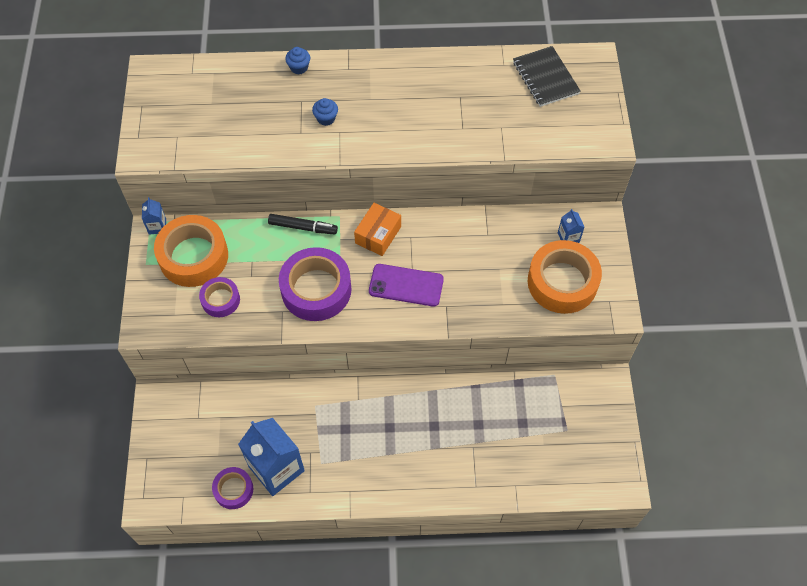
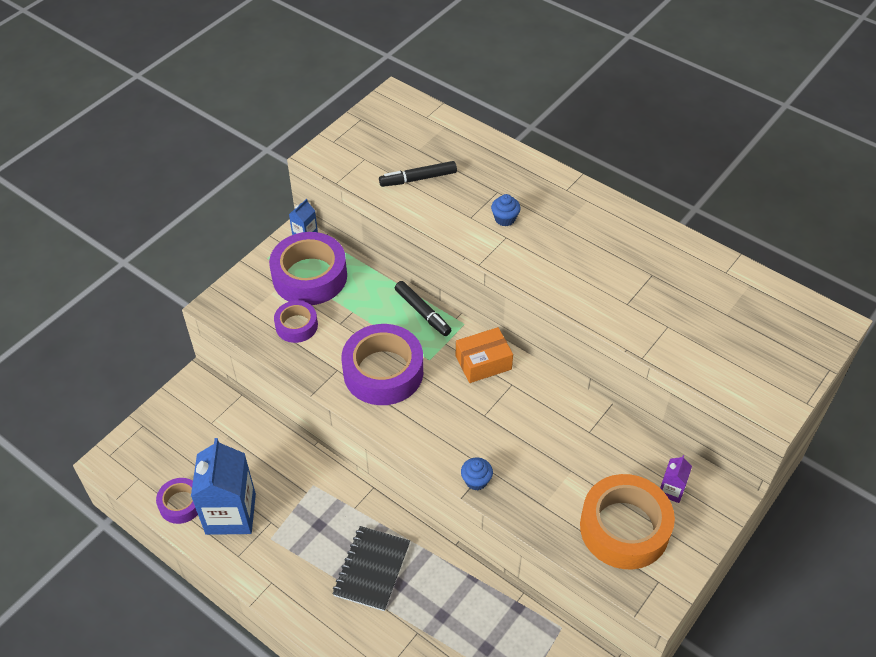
camera: 40 degrees right, 10 degrees down
orange tape [154,215,228,287] -> purple tape [269,232,347,305]
blue cupcake [285,47,310,74] -> blue cupcake moved to [461,457,493,490]
purple phone [369,264,444,307] -> none
black notebook [513,46,581,107] -> black notebook moved to [333,526,410,611]
blue carton [558,209,584,243] -> purple carton [660,455,692,503]
none -> black marker [379,161,457,187]

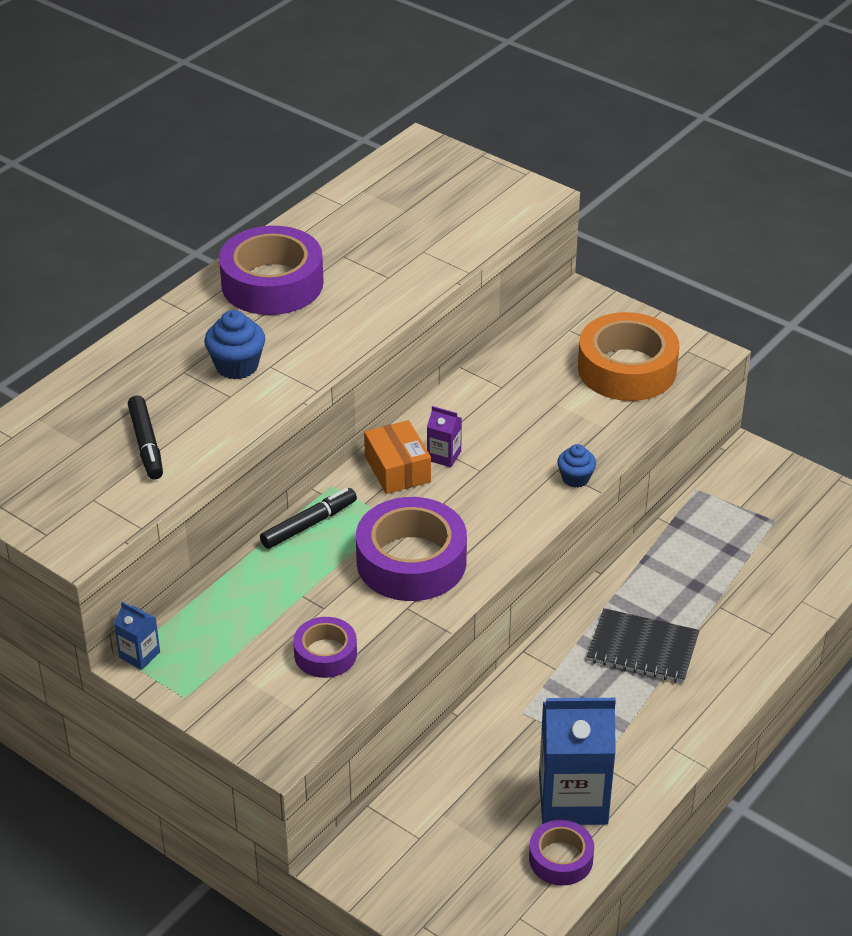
camera: 90 degrees left, 10 degrees down
purple tape [269,232,347,305] -> purple tape moved to [219,226,324,315]
blue cupcake [491,194,521,226] -> blue cupcake [204,310,265,379], size x1.53
purple carton [660,455,692,503] -> purple carton moved to [427,406,462,467]

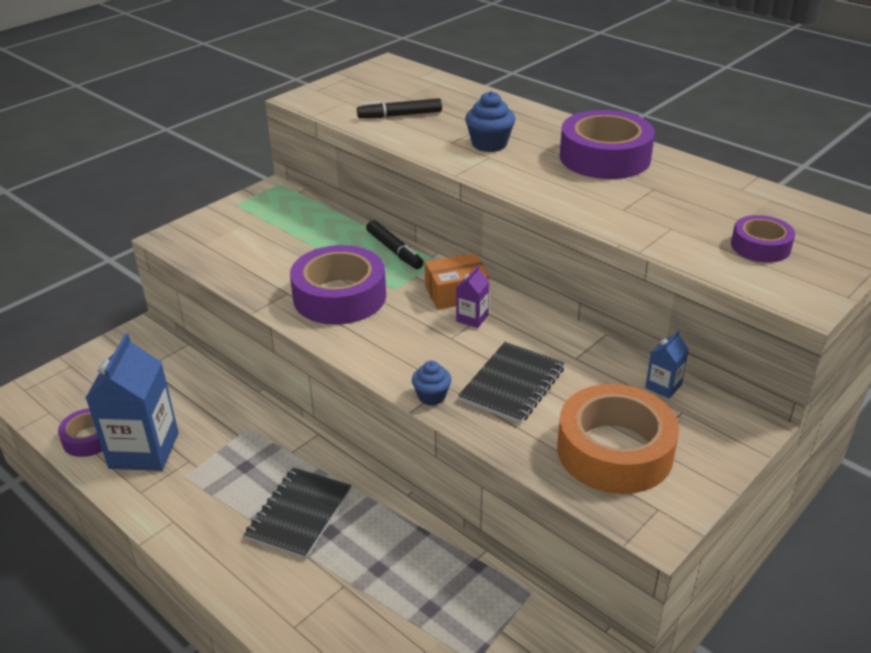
camera: 95 degrees right, 5 degrees down
blue carton [114,602,160,670] -> blue carton moved to [645,331,689,399]
purple tape [293,617,357,678] -> purple tape moved to [731,215,795,263]
none -> black notebook [458,342,565,424]

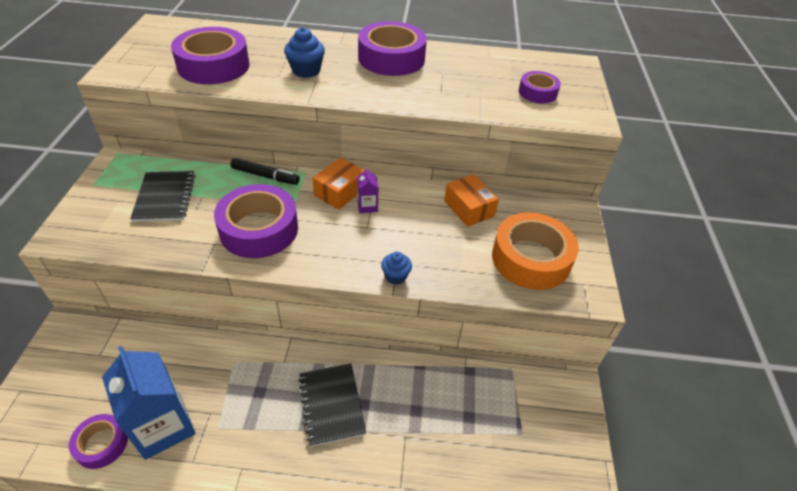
camera: 40 degrees left, 10 degrees up
black marker [357,98,442,118] -> purple tape [171,27,250,84]
black notebook [458,342,565,424] -> black notebook moved to [130,171,195,222]
blue carton [645,331,689,399] -> none
none -> orange box [444,174,499,227]

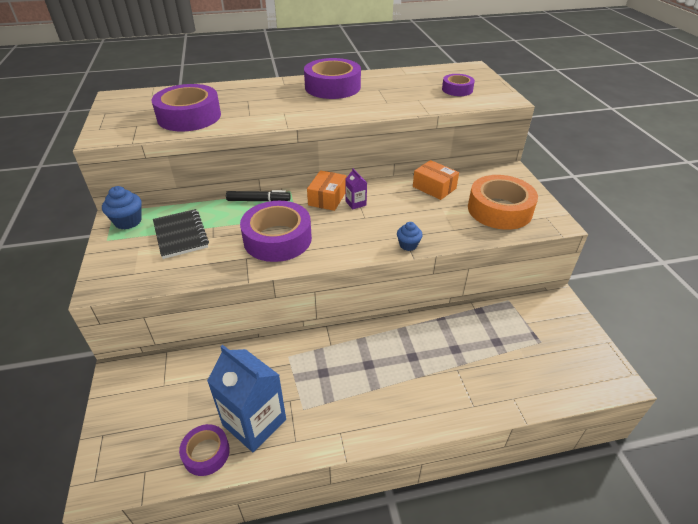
camera: 15 degrees left, 5 degrees down
blue cupcake [284,27,325,78] -> blue cupcake moved to [102,186,142,230]
black notebook [298,363,366,447] -> none

